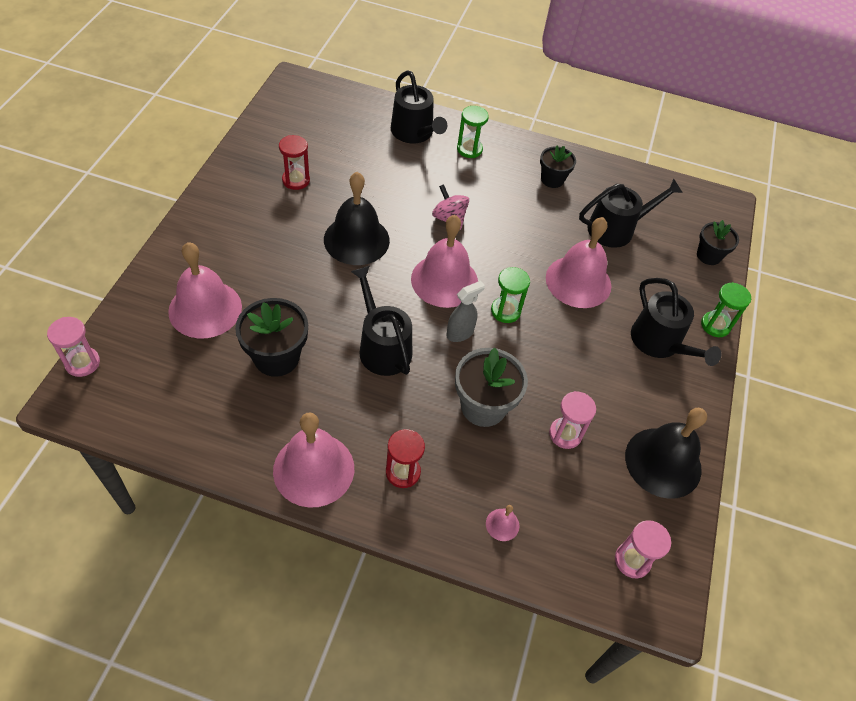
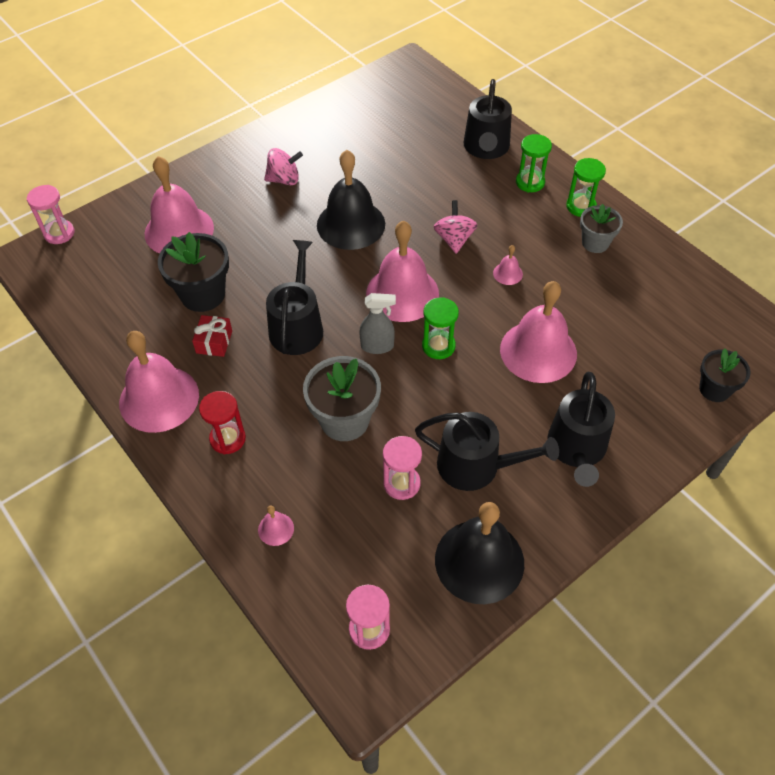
camera: 40 degrees right, 0 degrees up
red hourglass [279,135,310,190] -> none
black flower pot [540,146,576,188] -> grey flower pot [580,204,623,253]
black watering can [579,179,683,248] -> black watering can moved to [415,412,559,491]
green hourglass [701,282,751,337] -> green hourglass moved to [566,158,606,217]
none -> red gift [192,315,232,357]
none -> pink spinning top [264,148,303,185]
none -> pink bell [493,245,523,285]

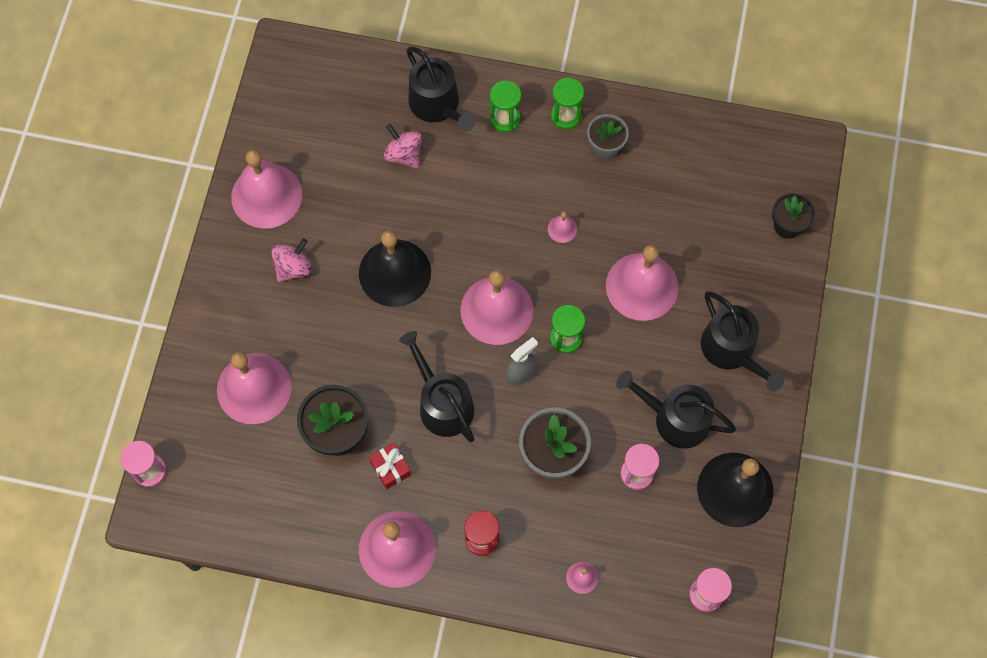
camera: 40 degrees left, 15 degrees up
black watering can [415,412,559,491] -> black watering can turned 135 degrees counterclockwise [616,370,736,449]
pink spinning top [434,200,477,254] -> pink spinning top moved to [384,124,422,169]
none -> pink bell [231,150,302,229]

